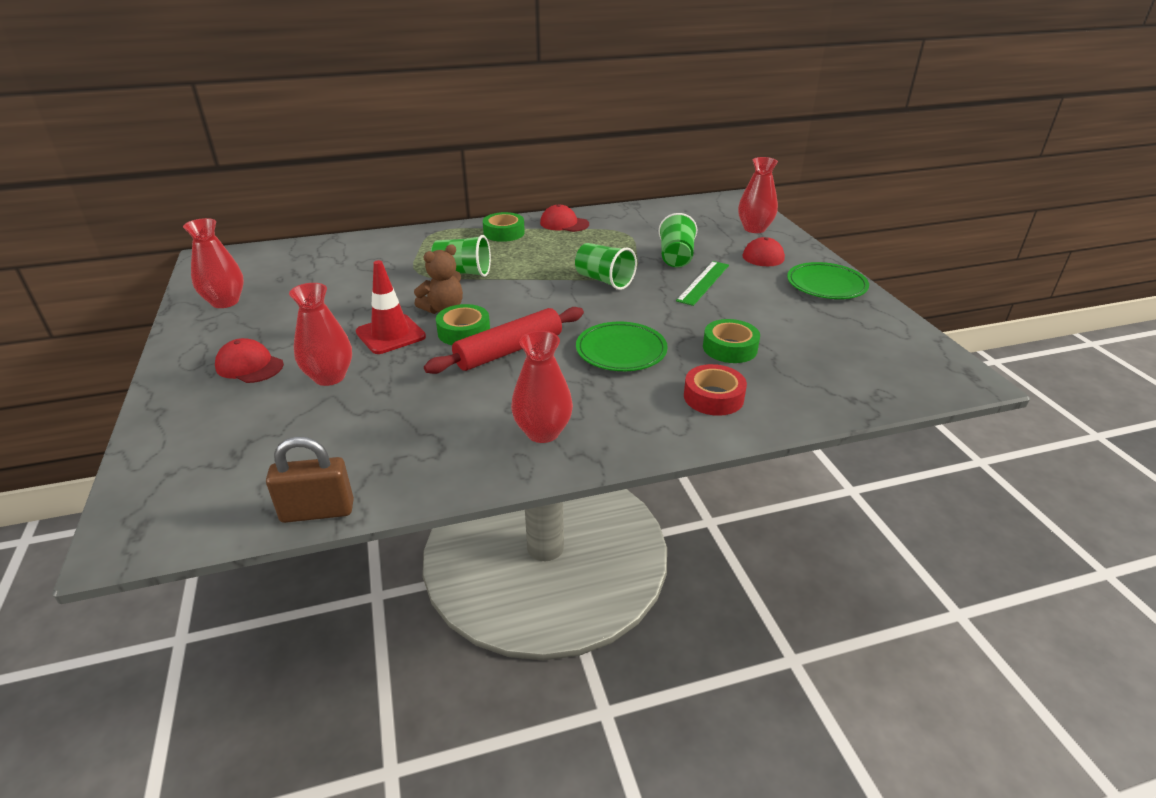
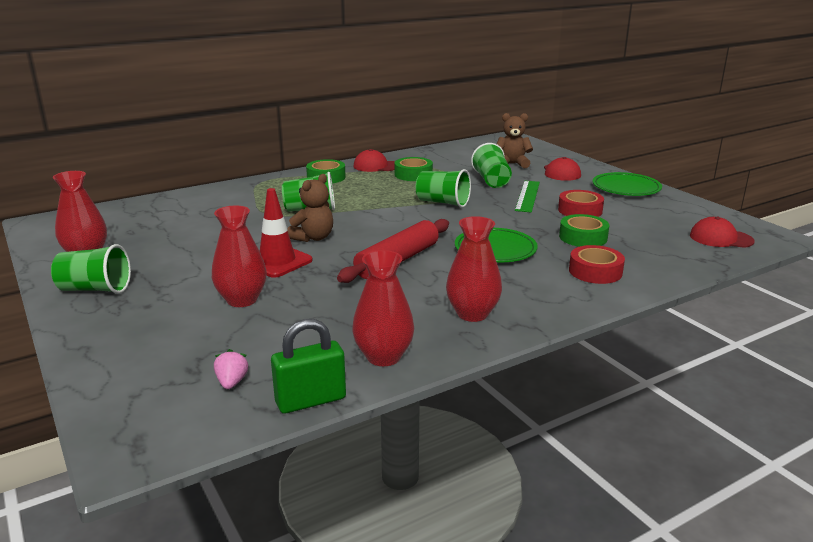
camera: 15 degrees left, 10 degrees down
red cap [215,338,284,383] -> red cap moved to [690,217,755,248]
brown padlock [266,437,354,523] -> green padlock [271,319,346,414]
green tape [436,304,490,345] -> green tape moved to [394,157,433,181]
red vase [738,157,778,233] -> red vase moved to [352,250,414,366]
none -> green cup [51,244,131,294]
none -> pink strawberry [214,349,249,389]
none -> brown teddy bear [497,113,533,168]
none -> red tape [558,190,604,217]

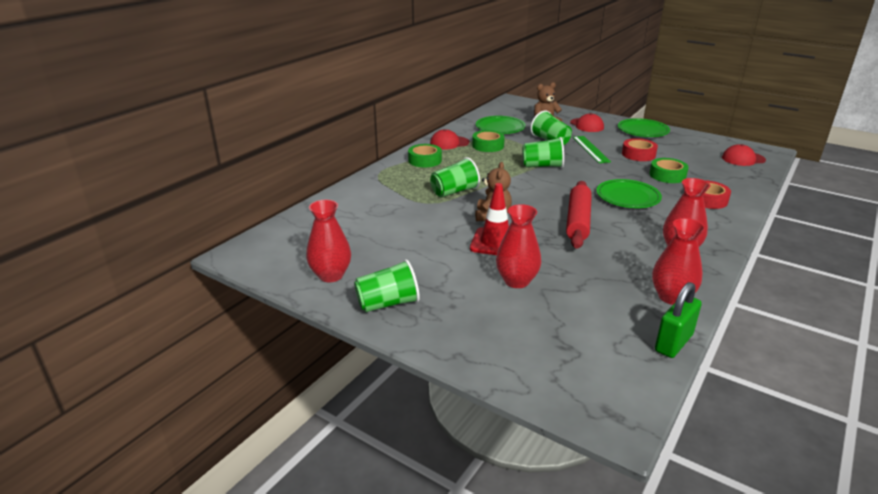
camera: 25 degrees left, 5 degrees up
pink strawberry [214,349,249,389] -> none
none -> green plate [476,116,526,134]

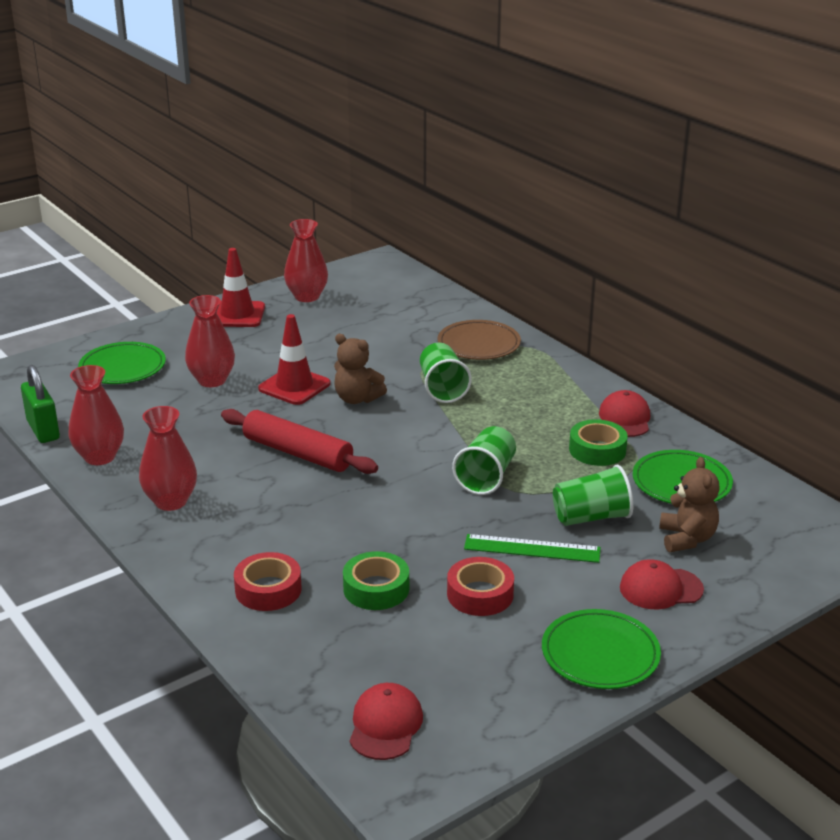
camera: 110 degrees right, 0 degrees up
green cup [354,259,420,312] -> red traffic cone [217,248,265,327]
green tape [408,144,442,167] -> none
green plate [596,179,662,208] -> green plate moved to [78,342,166,384]
none -> brown plate [438,320,521,360]

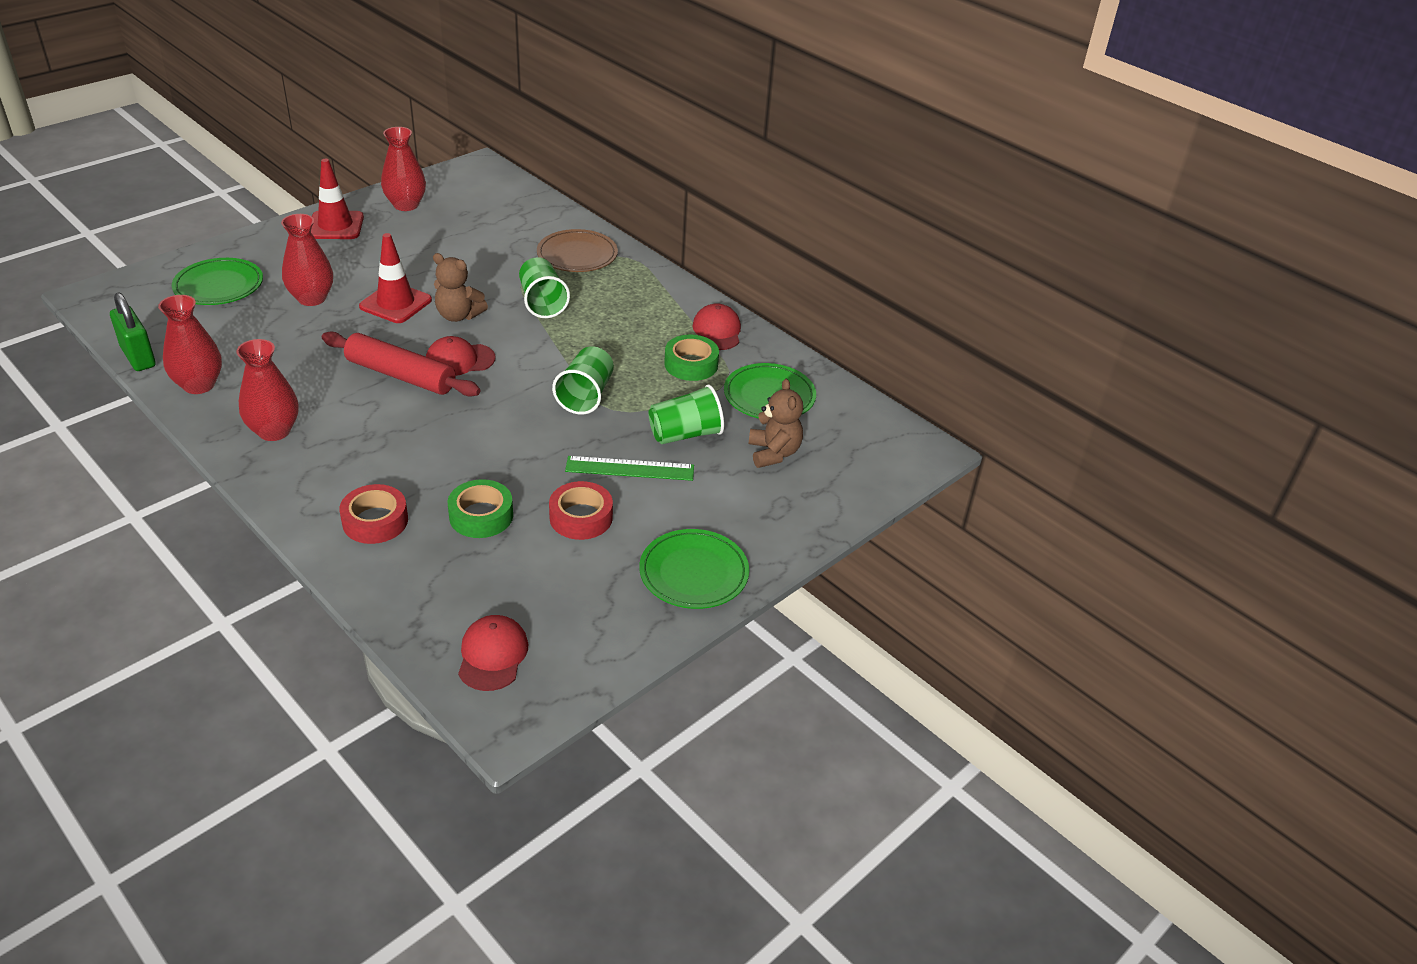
camera: 10 degrees left, 10 degrees up
red cap [620,559,704,609] -> red cap moved to [426,336,495,376]

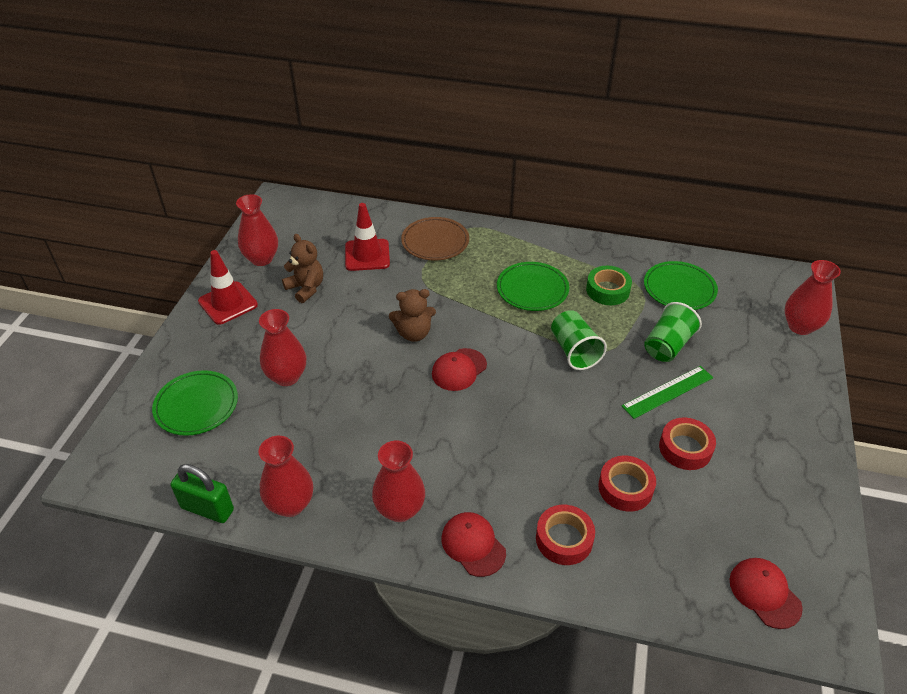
camera: 30 degrees left, 5 degrees up
red rolling pin [322,331,481,397] -> none
red traffic cone [359,233,432,323] -> red traffic cone moved to [345,203,390,271]
green tape [448,479,513,538] -> red tape [598,456,656,512]
green cup [519,257,570,318] -> none
green plate [639,529,749,609] -> green plate moved to [497,262,569,311]
red cap [692,303,741,350] -> red cap moved to [441,512,506,577]
brown teddy bear [749,379,803,468] -> brown teddy bear moved to [282,234,323,303]
none -> red vase [784,260,841,335]

